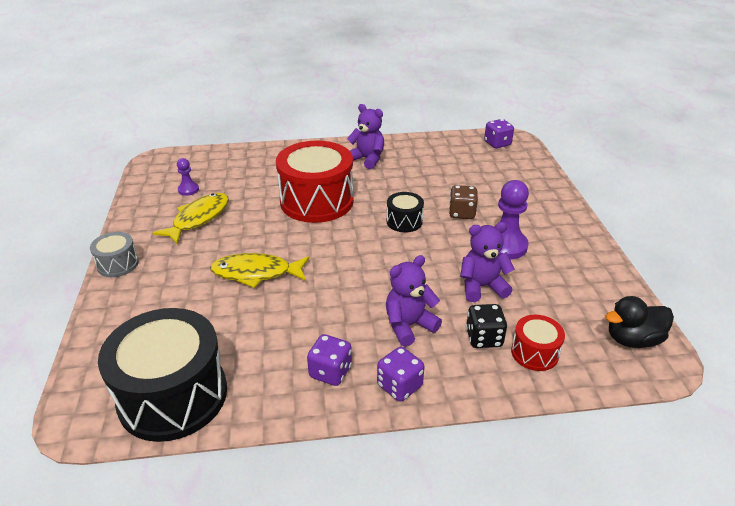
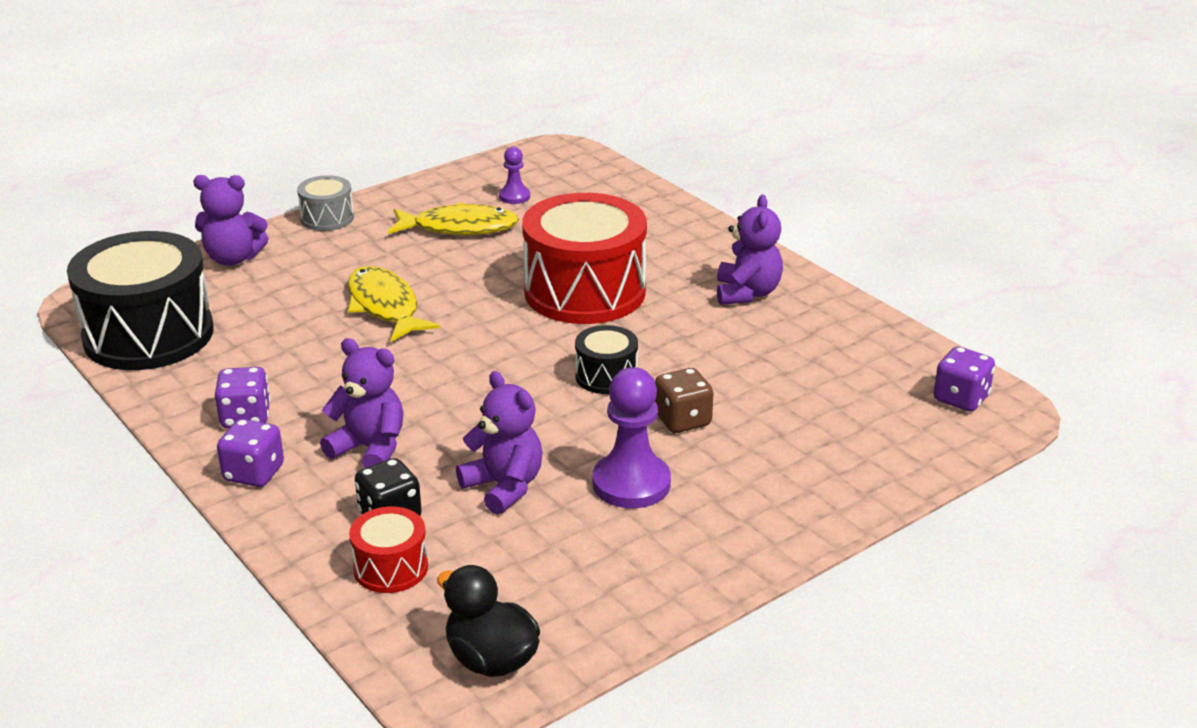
camera: 60 degrees right, 5 degrees down
none -> purple teddy bear [193,175,269,266]

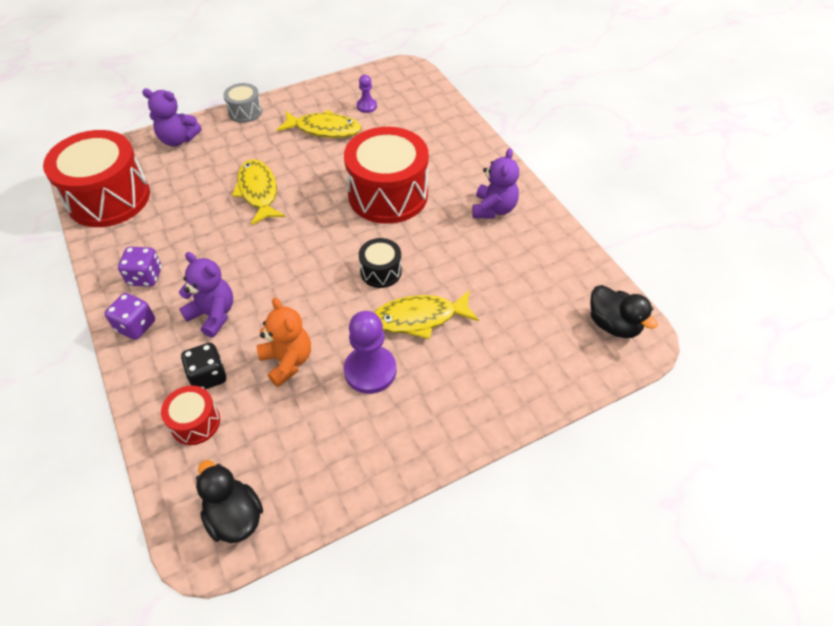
camera: 10 degrees right, 20 degrees up
black drum [67,231,213,370] -> red drum [43,130,150,227]
purple teddy bear [456,371,543,515] -> orange teddy bear [257,298,311,387]
brown dice [655,368,713,433] -> yellow fish [374,290,479,339]
purple dice [934,346,995,412] -> black duck [590,285,658,338]

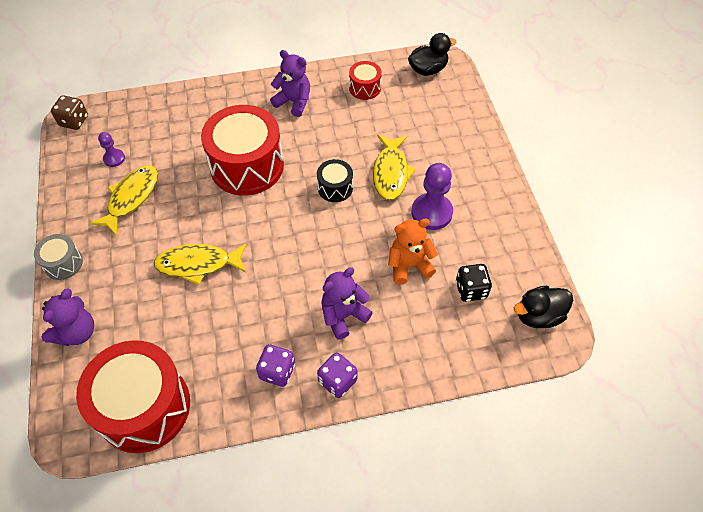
camera: 75 degrees left, 5 degrees up
red drum [161,386,220,445] -> red drum moved to [349,61,382,100]
black dice [181,343,226,390] -> black dice moved to [456,264,492,302]
none -> brown dice [51,95,88,130]

